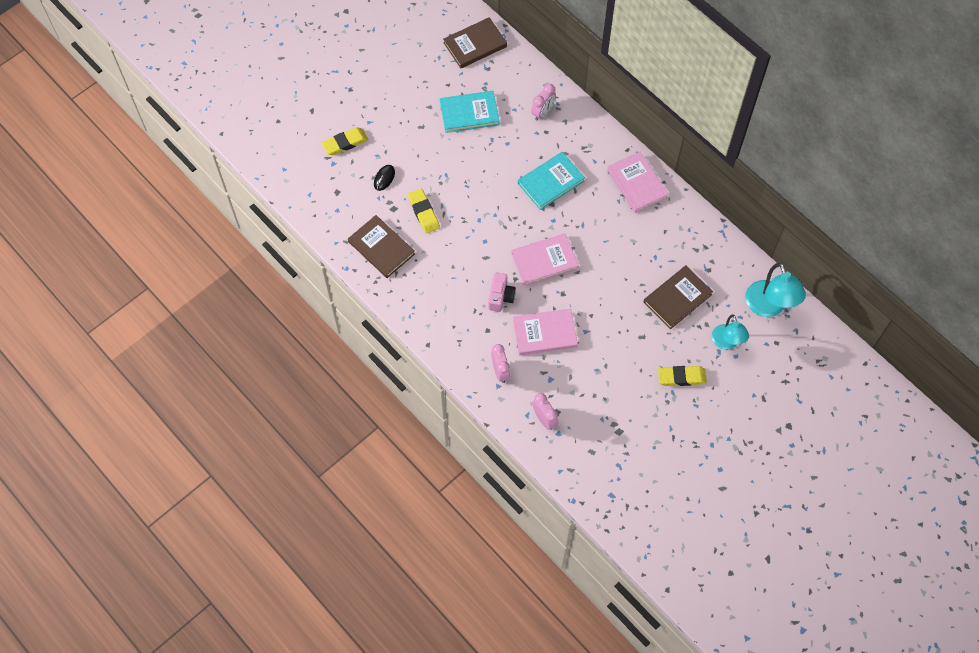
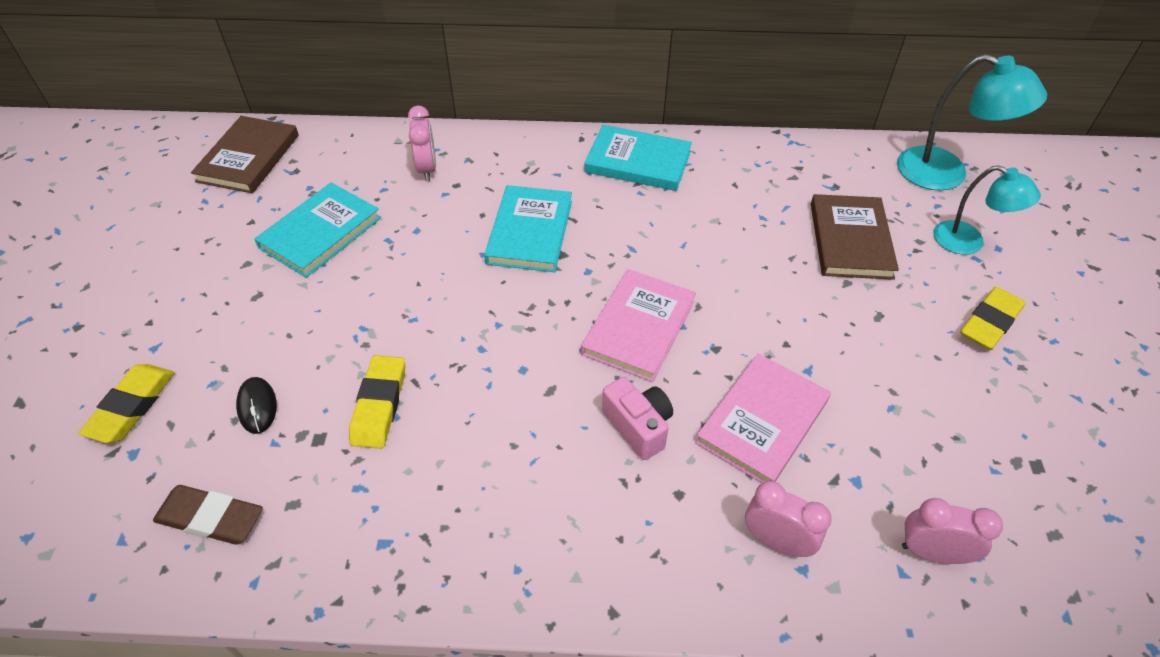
camera: 45 degrees left, 15 degrees down
brown book [348,215,415,278] -> none
yellow eraser [408,189,440,234] -> yellow eraser turned 75 degrees clockwise [349,355,405,449]
pink book [607,151,669,213] -> turquoise book [584,125,692,191]
none -> brown eraser [153,485,263,545]

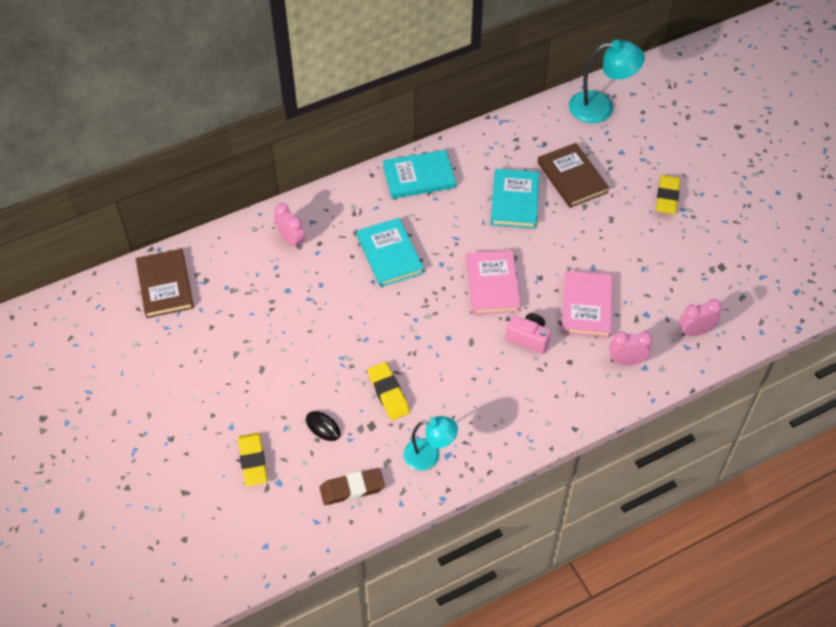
camera: 30 degrees left, 5 degrees up
turquoise book [254,183,381,278] -> turquoise book moved to [490,169,539,229]
turquoise lamp [933,165,1041,255] -> turquoise lamp moved to [404,416,458,471]

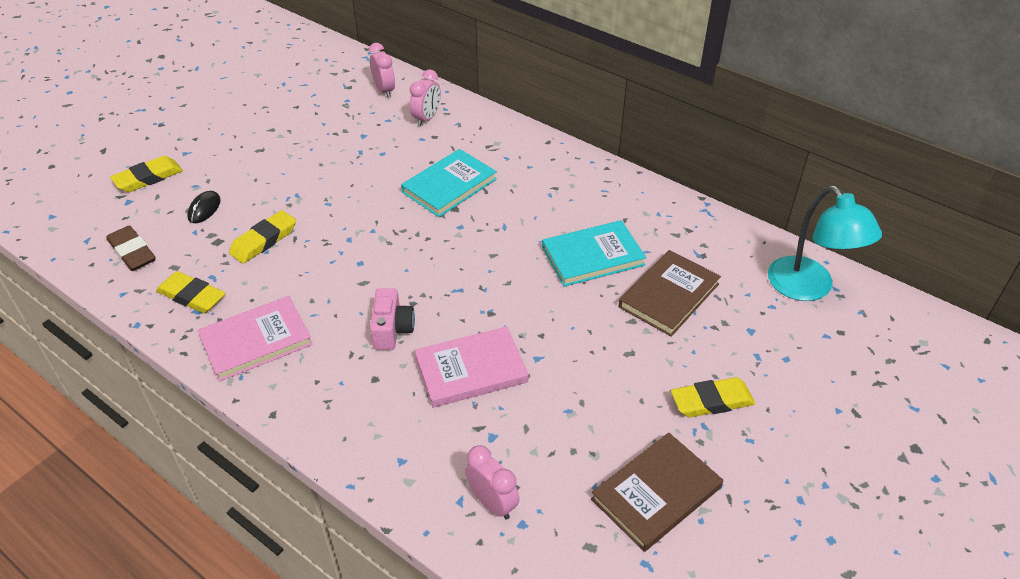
camera: 65 degrees right, 10 degrees down
brown book [136,249,194,318] -> brown book moved to [591,433,723,552]
turquoise book [383,150,456,199] -> none
turquoise lamp [404,416,458,471] -> yellow eraser [156,271,226,313]
pink book [466,250,521,315] -> pink book moved to [197,296,313,382]
pink clock [609,331,652,365] -> pink clock moved to [369,43,395,98]

